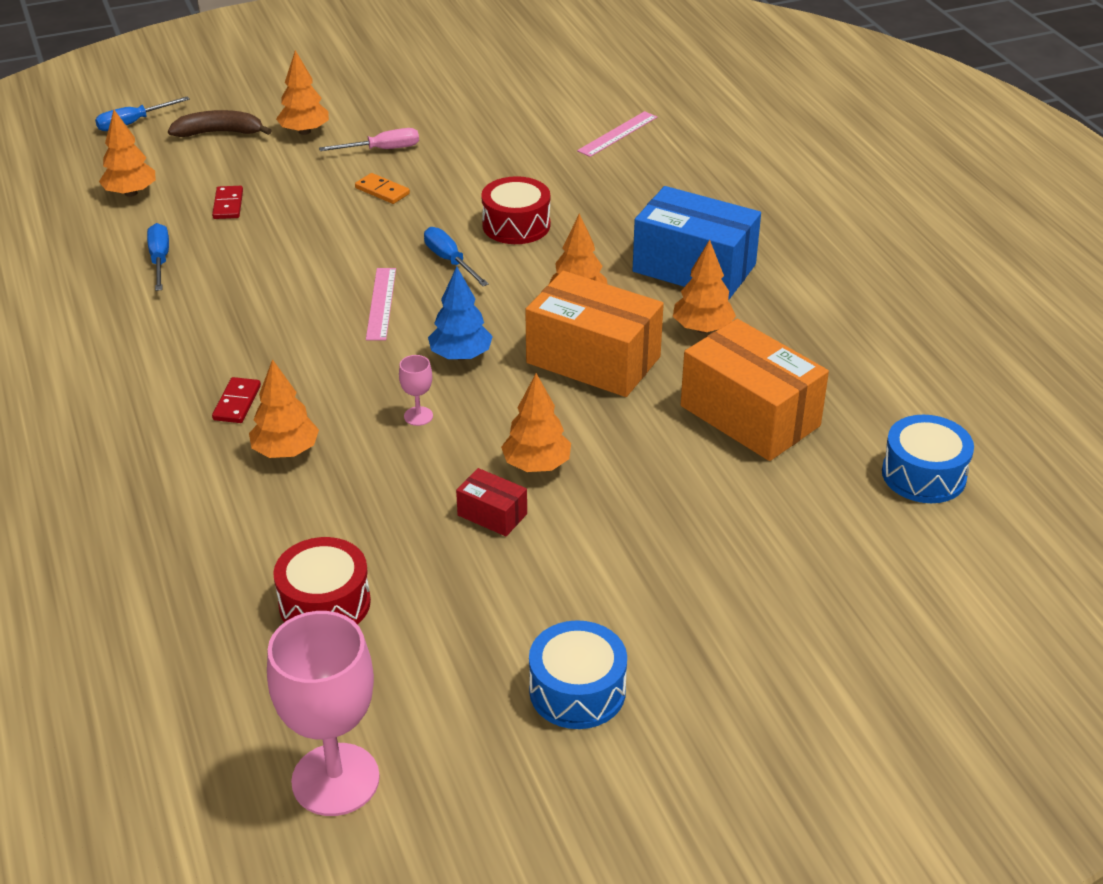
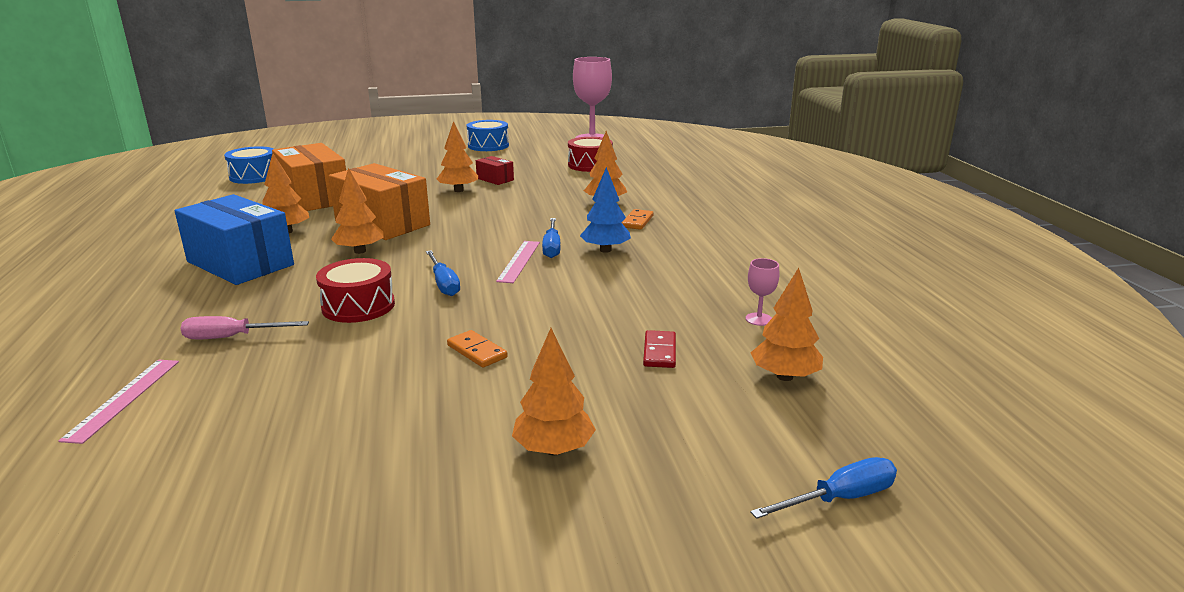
camera: 170 degrees left, 15 degrees down
blue screwdriver [147,223,169,291] -> blue screwdriver moved to [542,218,560,258]
brown banana [168,110,272,137] -> none
red domino [212,377,261,423] -> orange domino [622,209,653,230]
pink screwdriver [319,128,419,151] -> pink screwdriver moved to [180,316,309,339]
pink goblet [399,355,433,426] -> pink goblet moved to [745,258,779,326]
blue tree [428,266,493,361] -> blue tree moved to [580,167,631,253]
pink ruler [577,111,657,157] -> pink ruler turned 45 degrees counterclockwise [58,360,179,444]

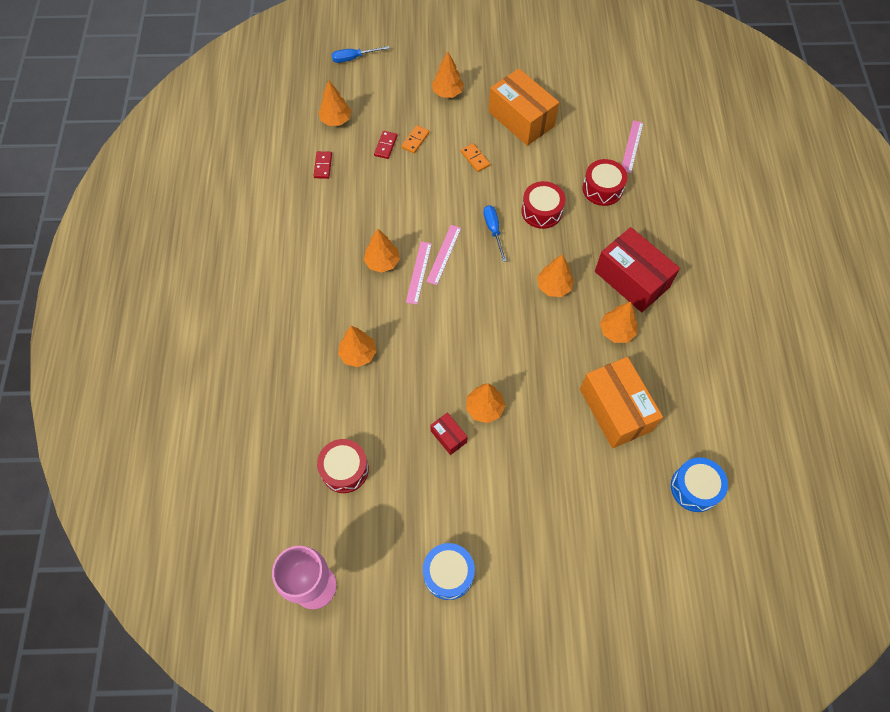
camera: 170 degrees left, 40 degrees up
blue box [174,194,294,285] -> red box [595,227,680,312]
pink screwdriver [180,316,309,339] -> red drum [582,159,628,206]
orange box [329,163,430,240] -> orange box moved to [489,68,559,146]
blue screwdriver [542,218,560,258] -> pink ruler [406,242,432,305]
blue tree [580,167,631,253] -> orange tree [364,229,400,273]
orange domino [622,209,653,230] -> orange domino moved to [401,125,430,153]
pink goblet [745,258,779,326] -> red domino [313,151,332,179]

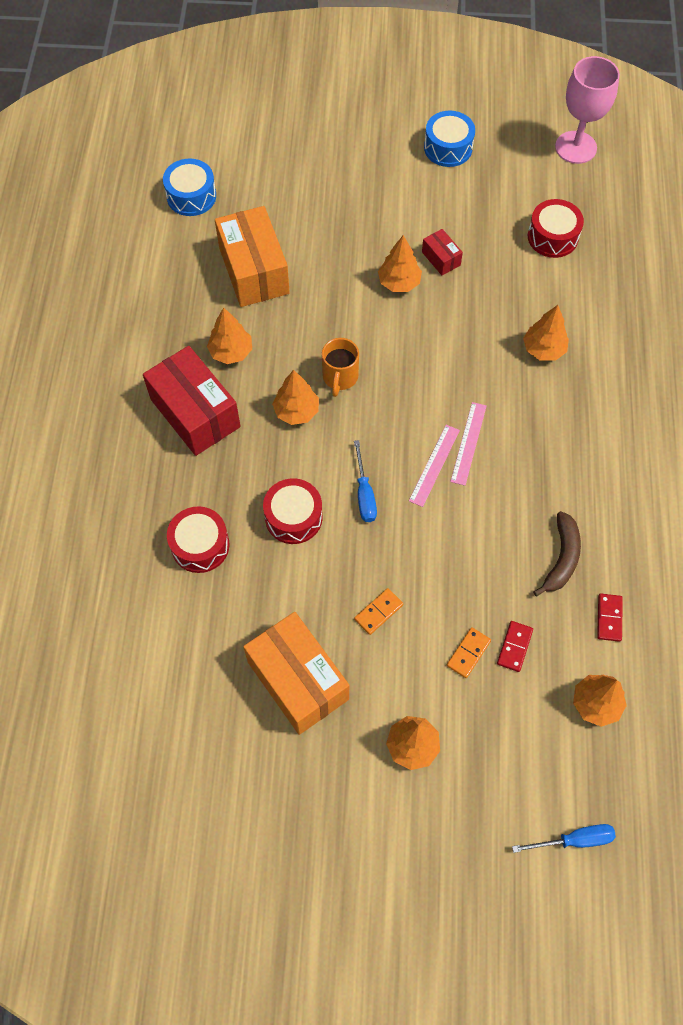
camera: 175 degrees left, 0 degrees up
orange tree [364,229,400,273] -> none
orange domino [461,143,490,172] -> orange domino turned 75 degrees clockwise [354,588,403,635]
pink ruler [622,120,643,173] -> none
none -> orange mug [322,338,359,397]
none -> brown banana [533,511,581,596]

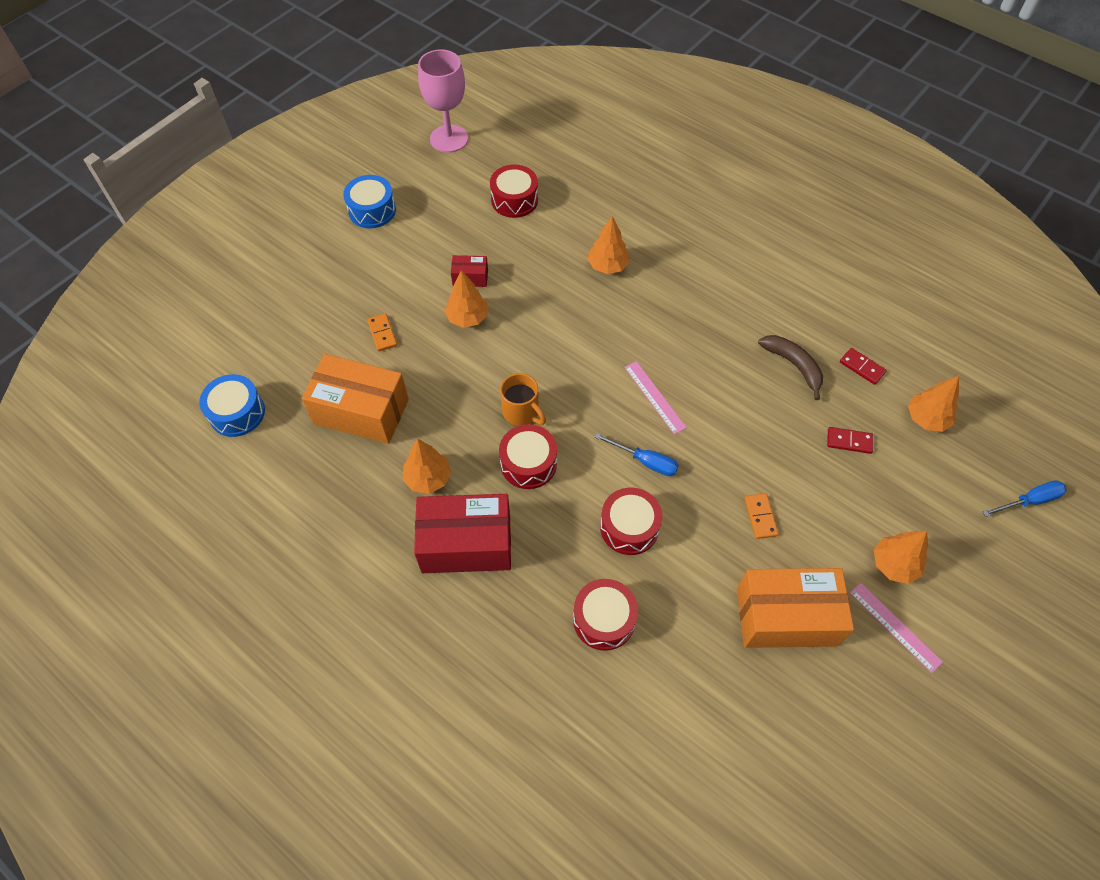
camera: 55 degrees left, 5 degrees down
orange tree [272,370,319,425] -> red drum [499,424,557,489]
orange domino [447,627,491,678] -> orange domino moved to [367,313,397,352]
pink ruler [450,402,487,486] -> pink ruler moved to [850,583,943,673]
red domino [497,621,533,672] -> red domino turned 45 degrees counterclockwise [827,427,873,454]
blue screwdriver [512,824,616,853] -> blue screwdriver turned 45 degrees clockwise [983,480,1067,517]

